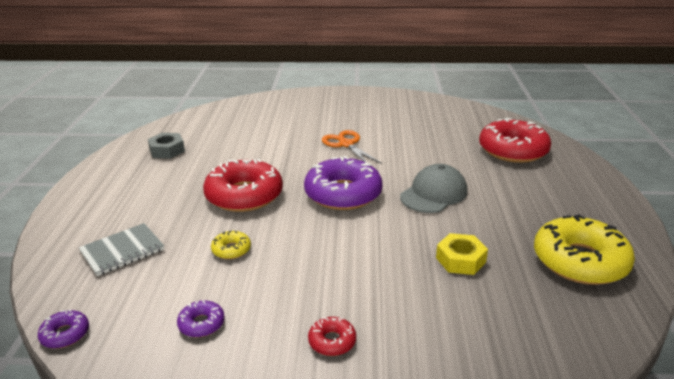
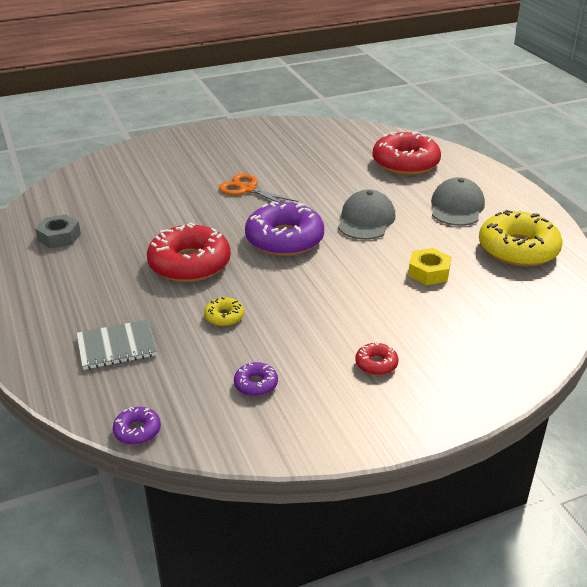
camera: 25 degrees left, 5 degrees up
grey notebook [79,223,164,276] -> grey notebook turned 45 degrees clockwise [77,319,157,370]
none -> grey cap [431,177,485,226]

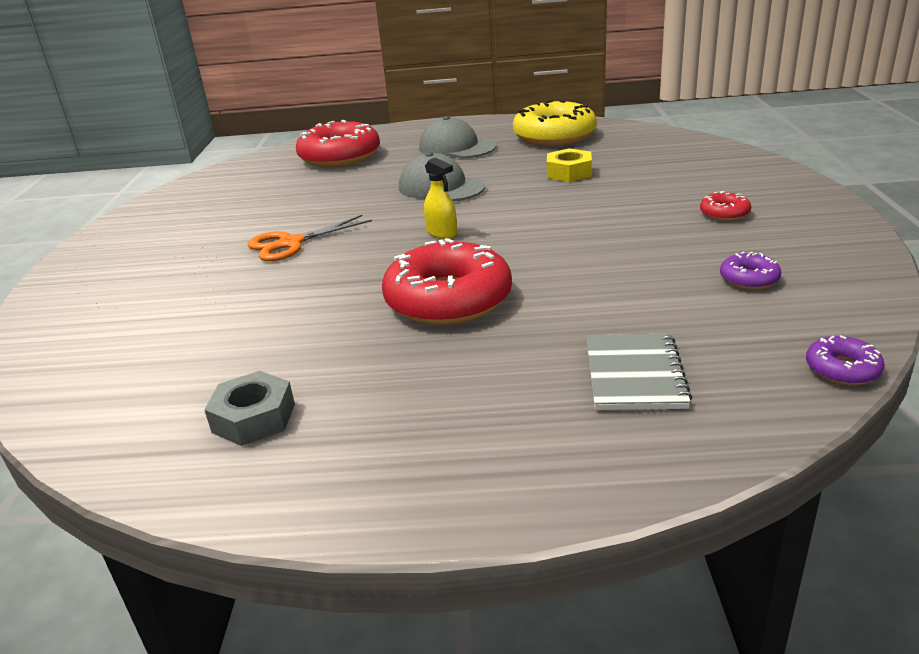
camera: 65 degrees left, 5 degrees down
yellow donut [204,297,244,326] -> none
purple donut [245,201,324,256] -> yellow spray bottle [424,157,457,239]

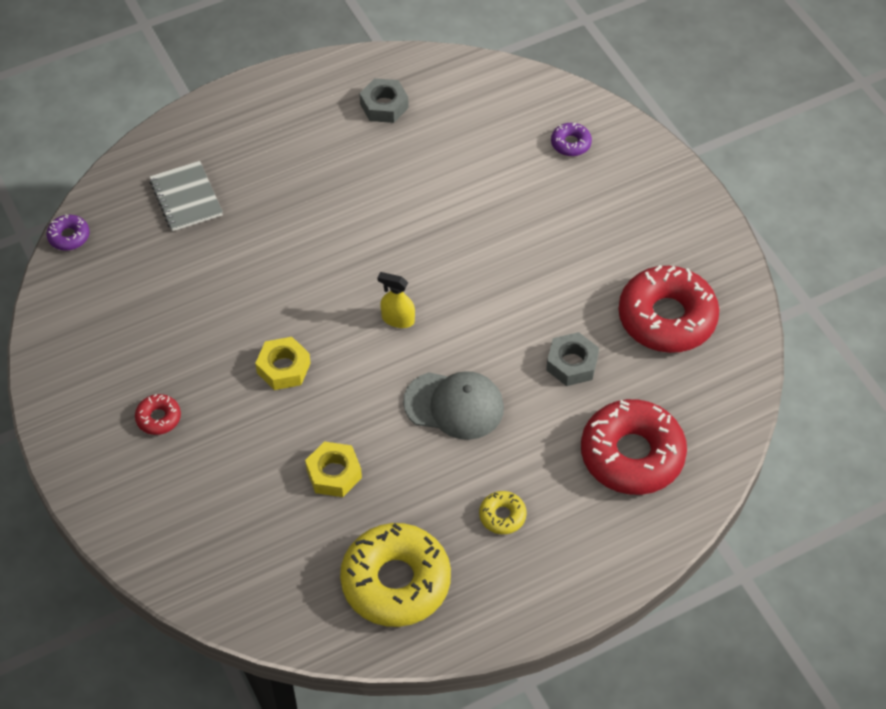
camera: 150 degrees right, 25 degrees up
orange scissors [247,215,372,261] -> none
red donut [382,238,512,325] -> red donut moved to [618,265,719,353]
grey cap [419,116,496,158] -> yellow donut [479,491,527,534]
purple donut [720,252,781,290] -> purple donut moved to [551,123,592,156]
none -> yellow nut [255,337,311,390]
none -> grey nut [546,332,599,386]

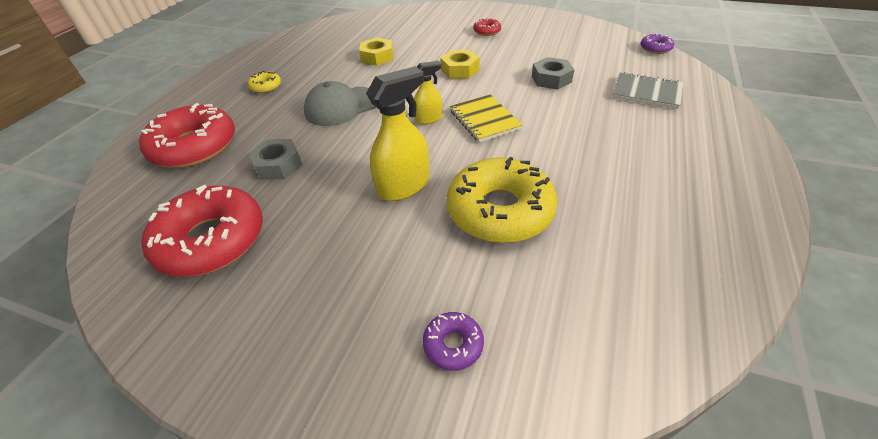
camera: 140 degrees right, 10 degrees down
yellow donut [340,523,451,627] -> yellow donut moved to [447,157,557,243]
grey nut [359,78,409,123] -> grey nut moved to [532,57,575,90]
none -> yellow spray bottle [366,66,429,201]
none -> yellow notebook [450,95,523,143]

